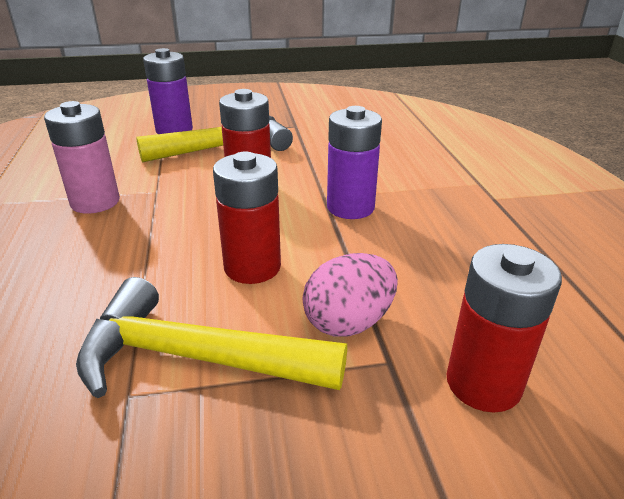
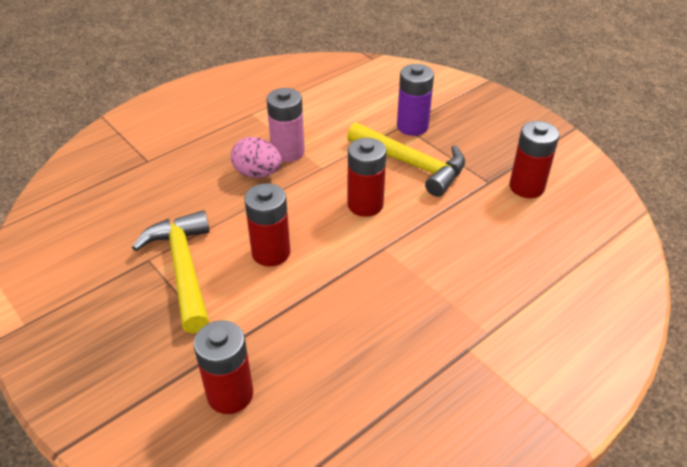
camera: 60 degrees right, 10 degrees up
pink egg [302,253,398,336] -> pink egg moved to [231,137,282,178]
purple battery [327,106,382,219] -> none
none -> red battery [510,121,559,198]

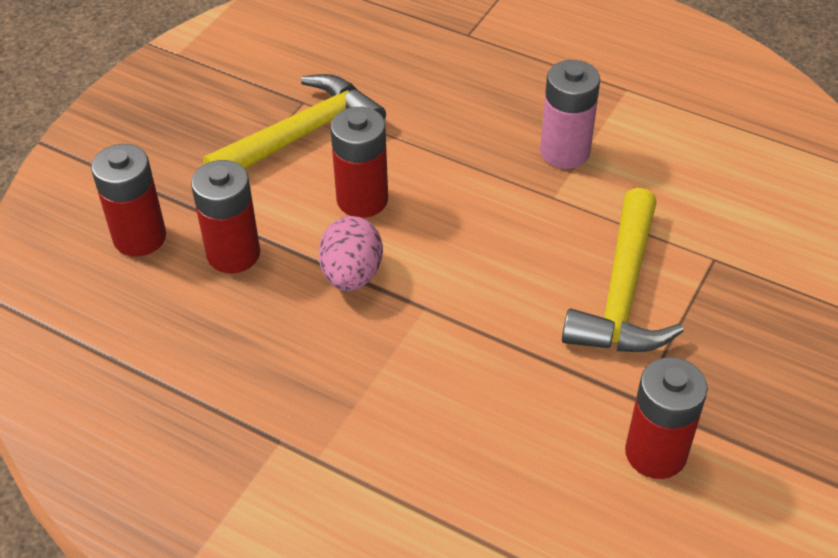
camera: 70 degrees right, 5 degrees up
pink egg [231,137,282,178] -> pink egg moved to [318,216,383,291]
red battery [347,138,386,217] -> red battery moved to [191,160,260,274]
purple battery [397,64,434,136] -> none

